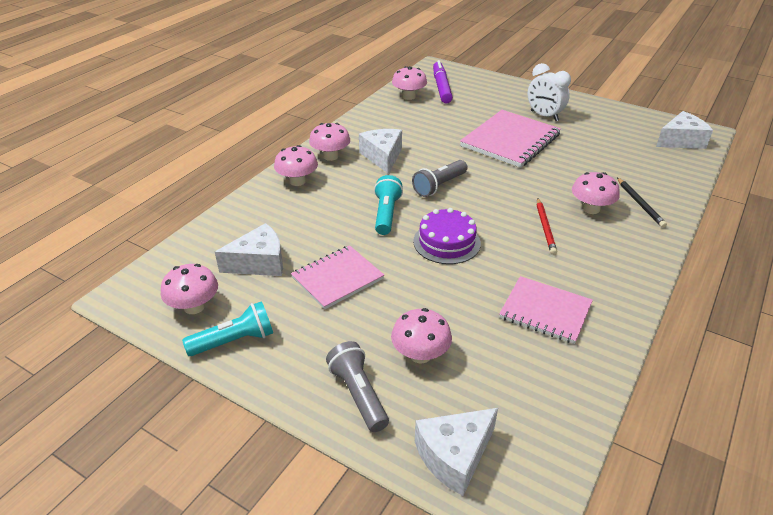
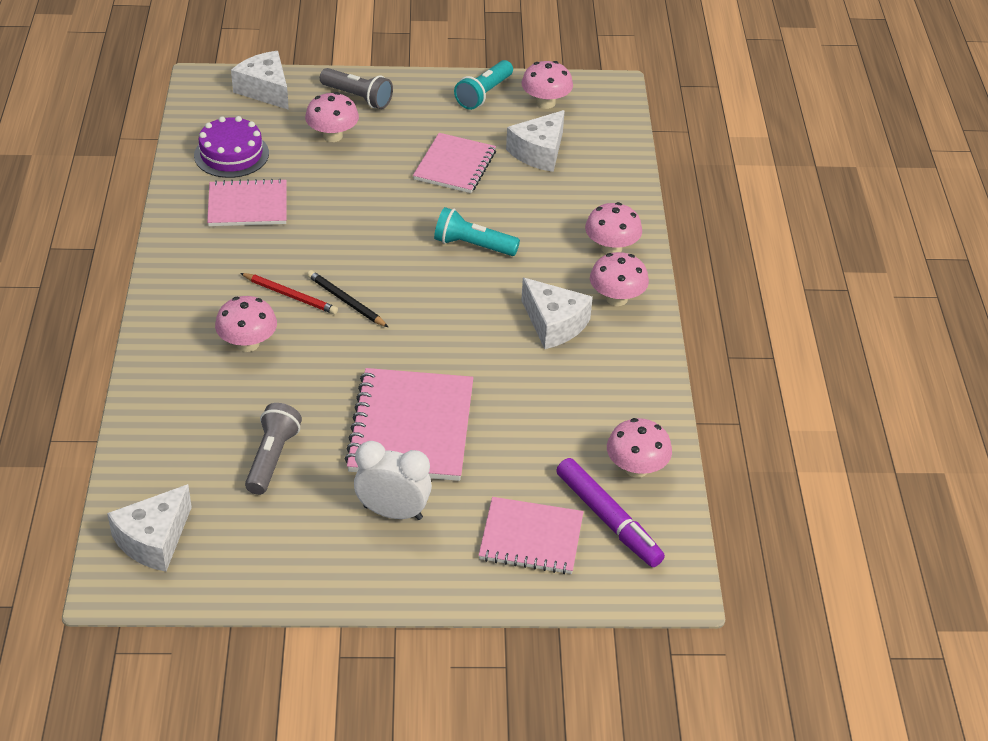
camera: 145 degrees right, 5 degrees up
turquoise flashlight [374,175,403,235] -> turquoise flashlight turned 135 degrees clockwise [434,207,520,256]
grey flashlight [412,160,468,197] -> grey flashlight moved to [245,403,302,495]
purple cake [413,208,481,264] -> purple cake moved to [194,116,269,178]
white cheese [415,408,498,496] -> white cheese turned 60 degrees counterclockwise [231,51,289,110]
red pencil [537,198,557,255] -> red pencil turned 150 degrees clockwise [240,273,338,314]
black pencil [617,178,667,228] -> black pencil moved to [307,270,389,328]
none -> pink notebook [479,497,584,574]

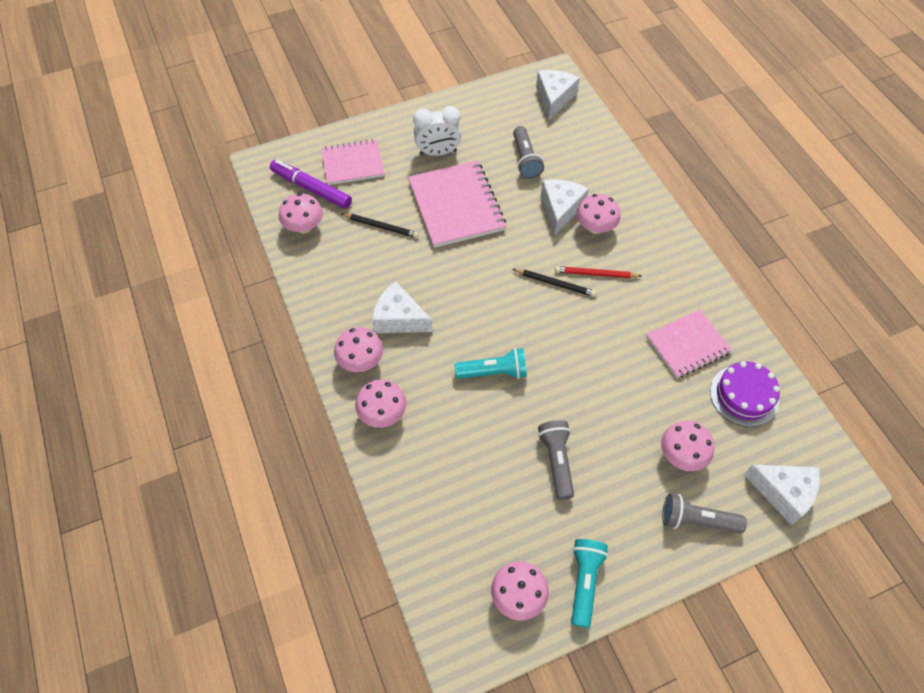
camera: 160 degrees right, 15 degrees up
pink notebook [413,133,496,193] -> grey flashlight [538,420,574,500]
white cheese [506,110,565,172] -> white cheese moved to [541,179,589,235]
none -> black pencil [342,213,419,238]

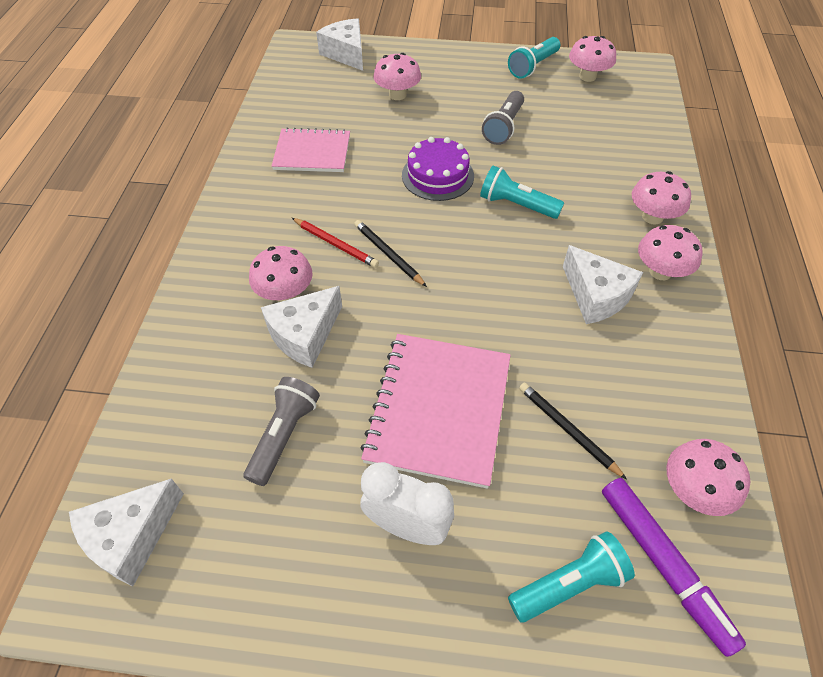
camera: 150 degrees left, 5 degrees down
pink notebook [321,139,384,185] -> turquoise flashlight [508,531,635,622]
grey flashlight [662,494,747,534] -> none
purple cake [710,361,780,427] -> purple cake moved to [402,137,474,201]

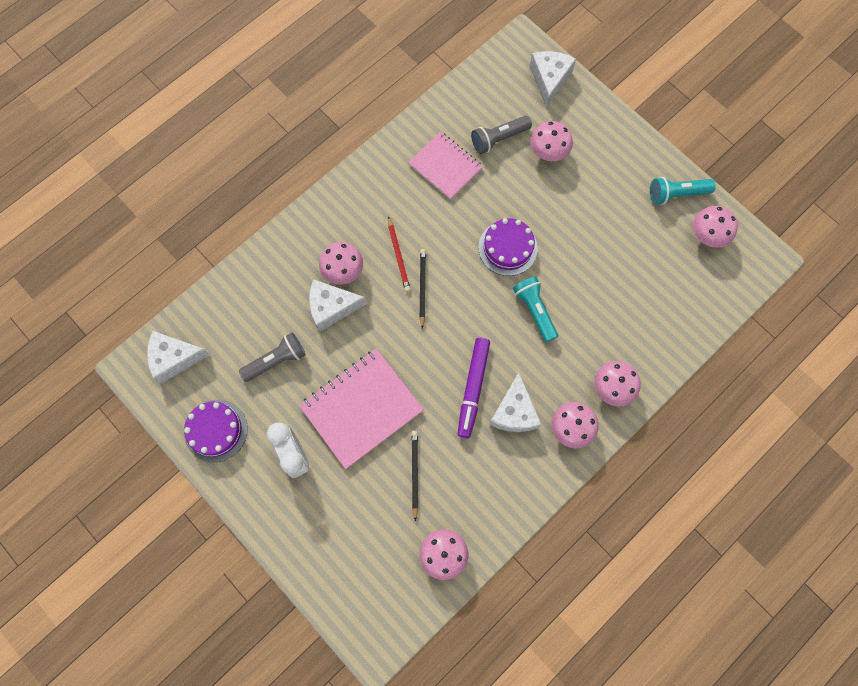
camera: 40 degrees right, 20 degrees up
grey flashlight [482,91,524,145] -> grey flashlight moved to [471,115,532,154]
turquoise flashlight [508,531,635,622] -> none
purple marker [602,478,746,657] -> purple marker moved to [458,338,490,438]
none -> purple cake [184,400,248,462]

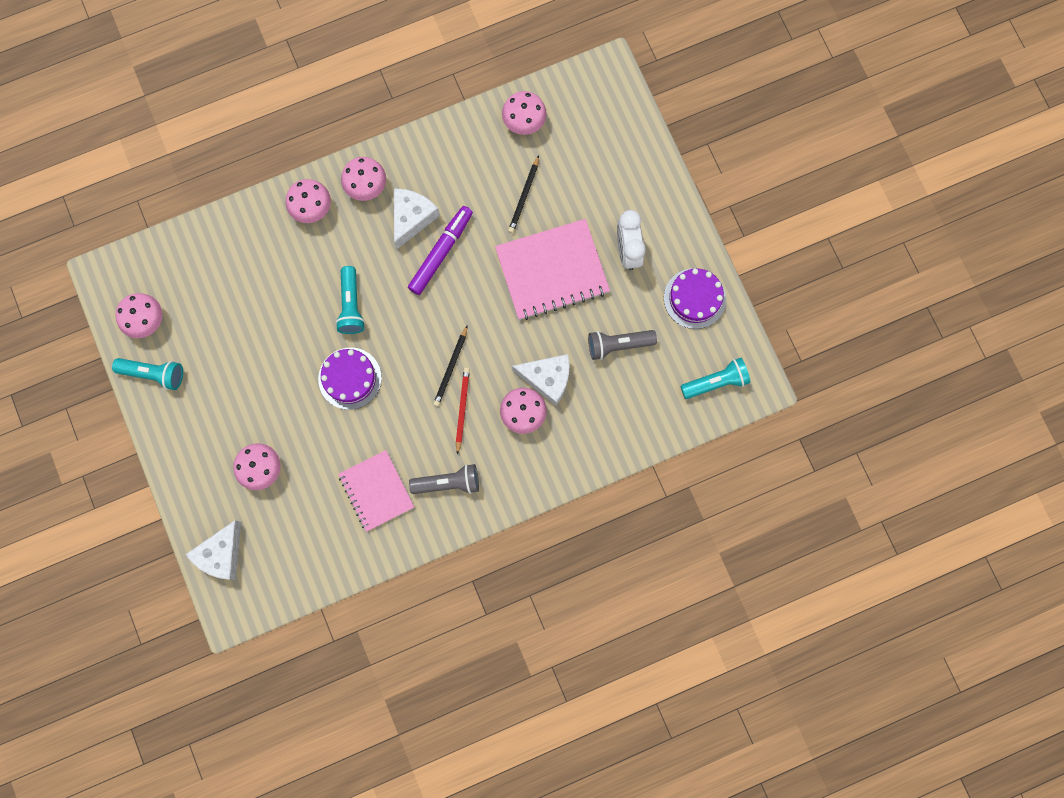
camera: 160 degrees left, 5 degrees up
white cheese [147,331,210,384] -> turquoise flashlight [681,358,751,399]
grey flashlight [471,115,532,154] -> grey flashlight moved to [409,464,479,494]

